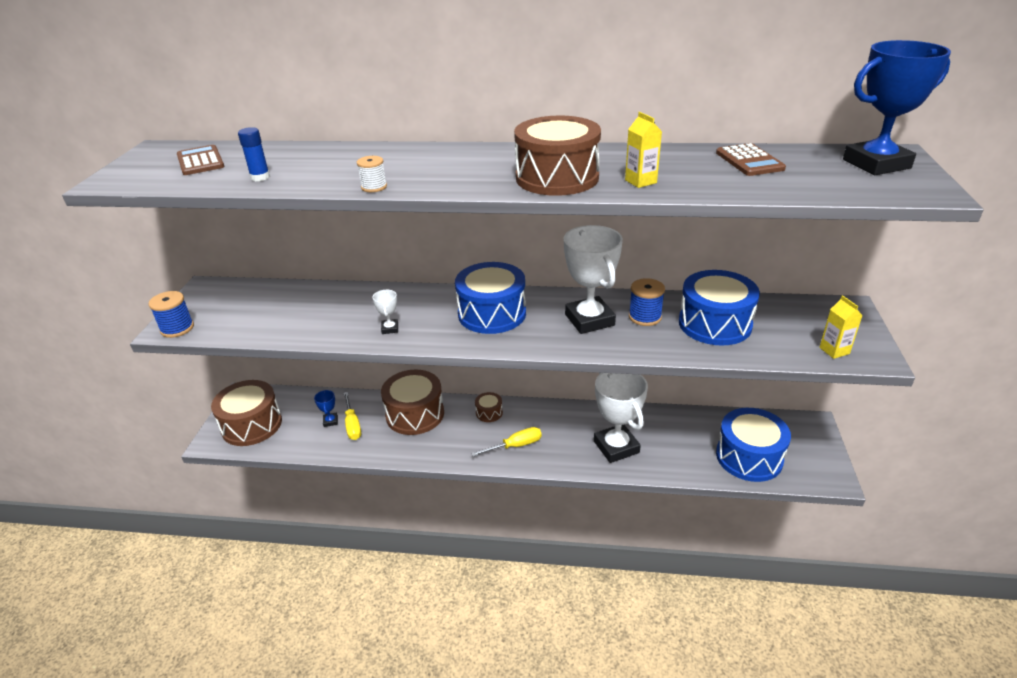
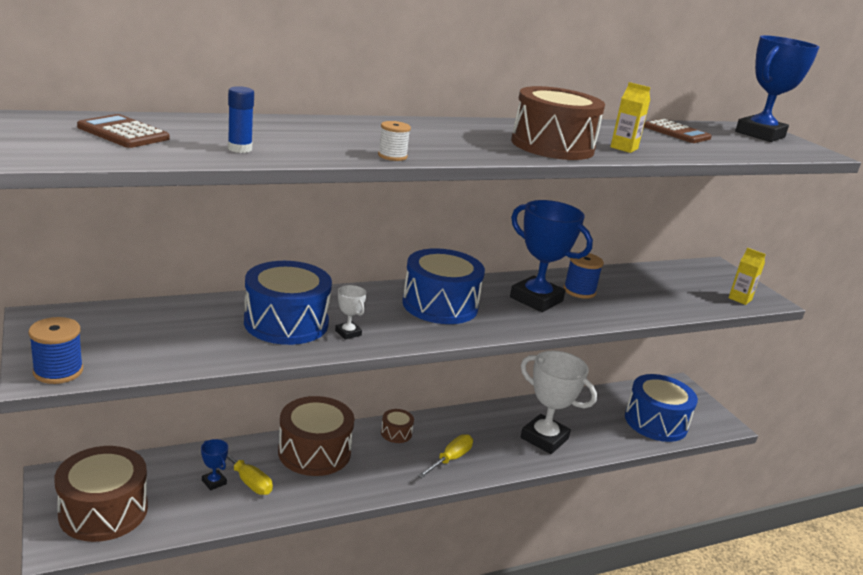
camera: 35 degrees left, 10 degrees down
white trophy [563,225,623,334] -> blue trophy [510,200,593,312]
blue drum [679,270,760,346] -> blue drum moved to [244,261,332,345]

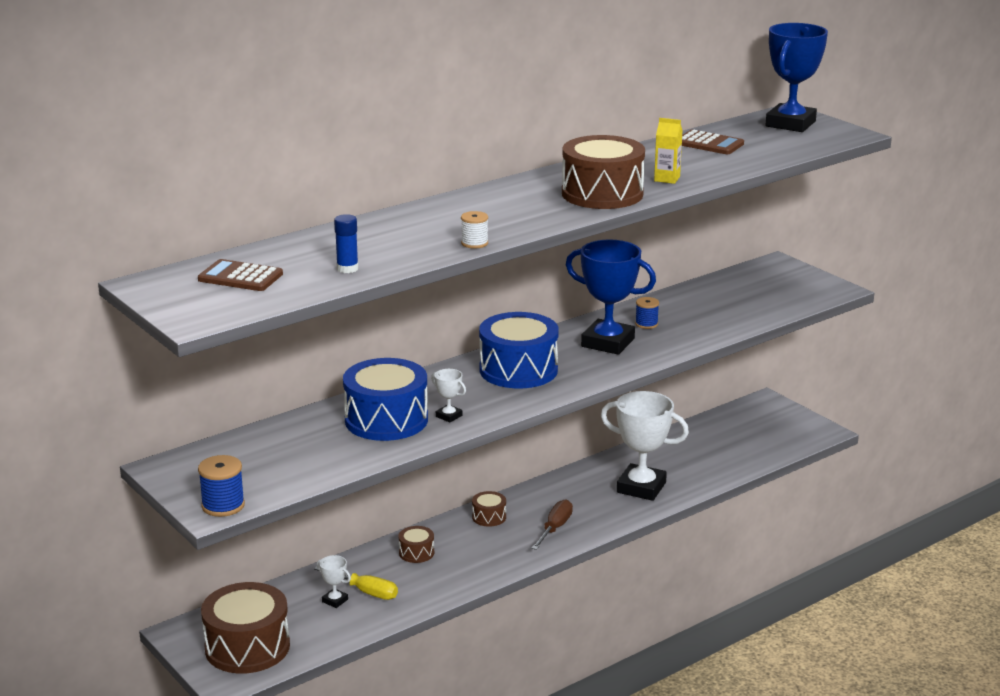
camera: 10 degrees left, 0 degrees up
blue trophy [201,439,228,490] -> white trophy [317,555,351,608]
brown drum [278,396,355,476] -> brown drum [399,526,434,563], size x0.46
yellow screwdriver [418,434,473,478] -> brown screwdriver [531,499,573,550]
blue spool [564,252,604,299] -> blue spool [635,297,659,329], size x0.66
blue drum [625,374,698,442] -> none
yellow carton [729,248,766,305] -> none

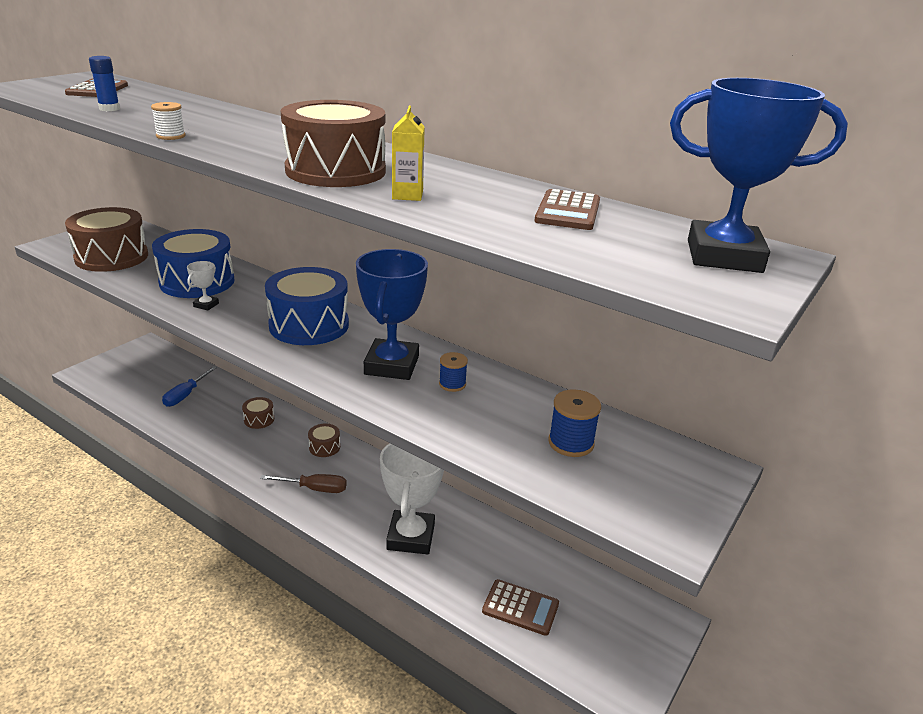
camera: 70 degrees right, 5 degrees up
blue spool [198,455,245,517] -> blue spool moved to [548,389,601,457]
brown drum [201,582,290,674] -> brown drum moved to [65,207,148,272]
yellow screwdriver [314,566,398,600] -> none
white trophy [317,555,351,608] -> blue screwdriver [162,366,217,407]
none -> brown calculator [482,579,559,636]

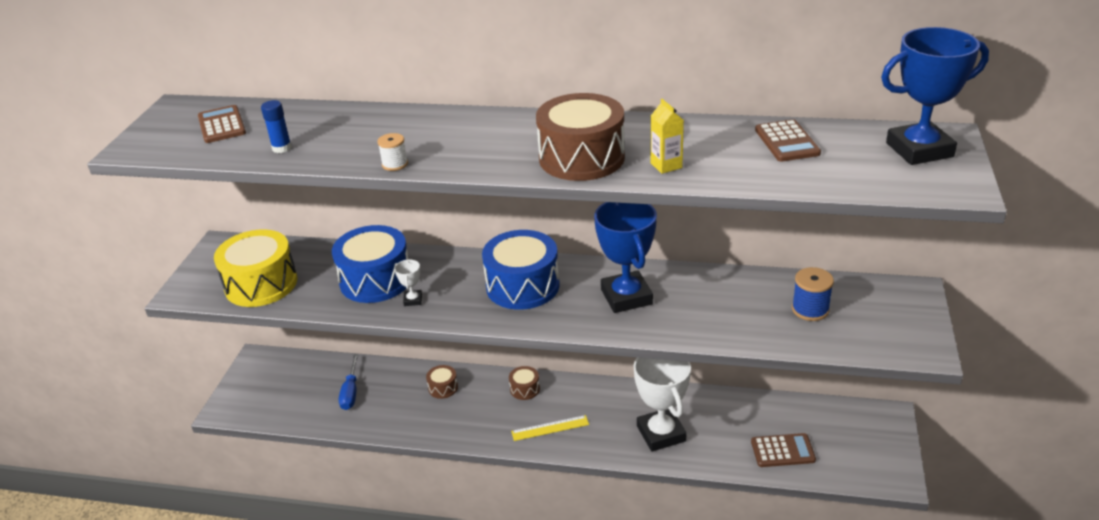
camera: 20 degrees left, 5 degrees up
brown drum [65,207,148,272] -> yellow drum [214,229,297,307]
brown screwdriver [260,474,347,493] -> yellow ruler [511,415,589,441]
blue spool [439,352,468,392] -> none

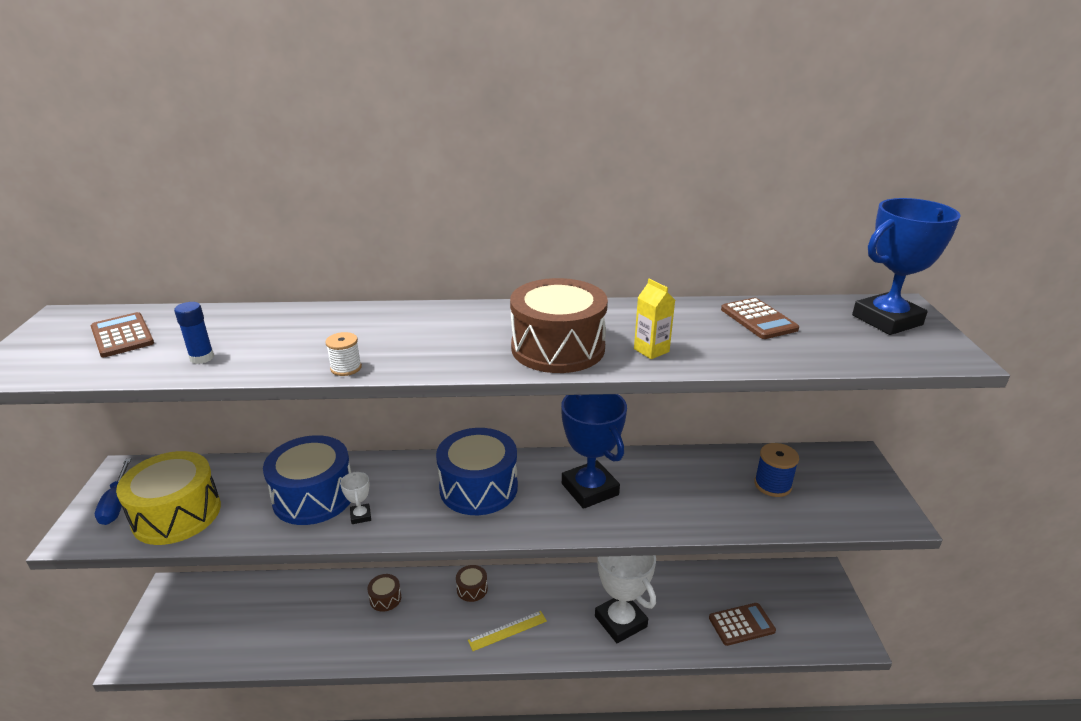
camera: 15 degrees left, 5 degrees down
blue screwdriver [339,354,358,410] -> blue screwdriver moved to [95,458,131,525]

